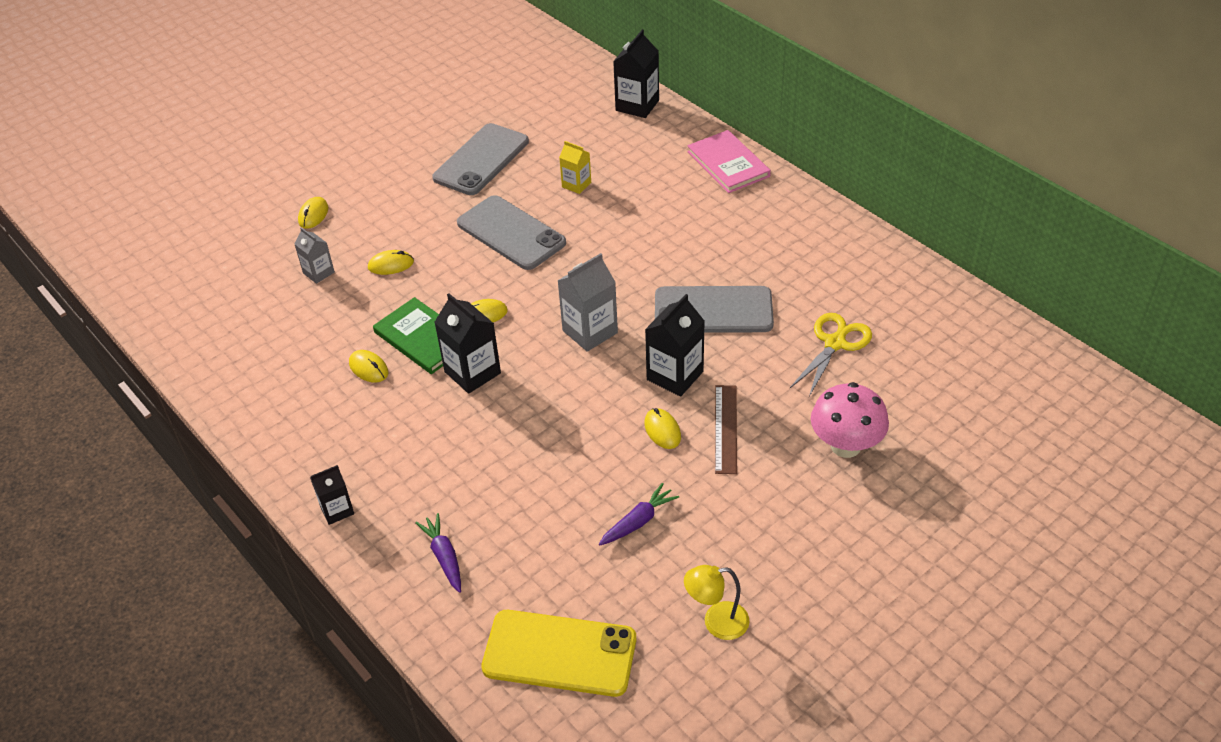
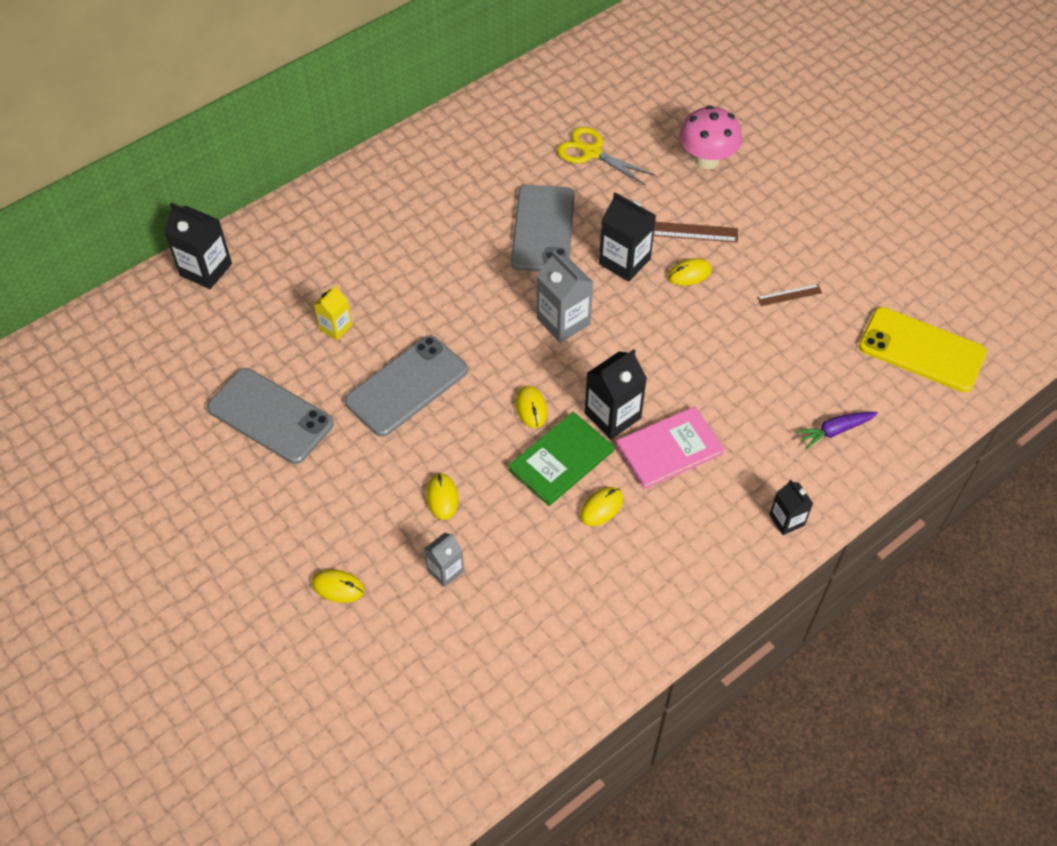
camera: 90 degrees left, 10 degrees up
yellow phone [481,610,636,697] -> yellow phone turned 75 degrees counterclockwise [859,307,987,392]
purple carrot [599,483,679,546] -> brown ruler [757,284,822,306]
yellow lamp [684,565,750,640] -> none
pink book [687,130,771,193] -> pink book moved to [616,406,725,489]

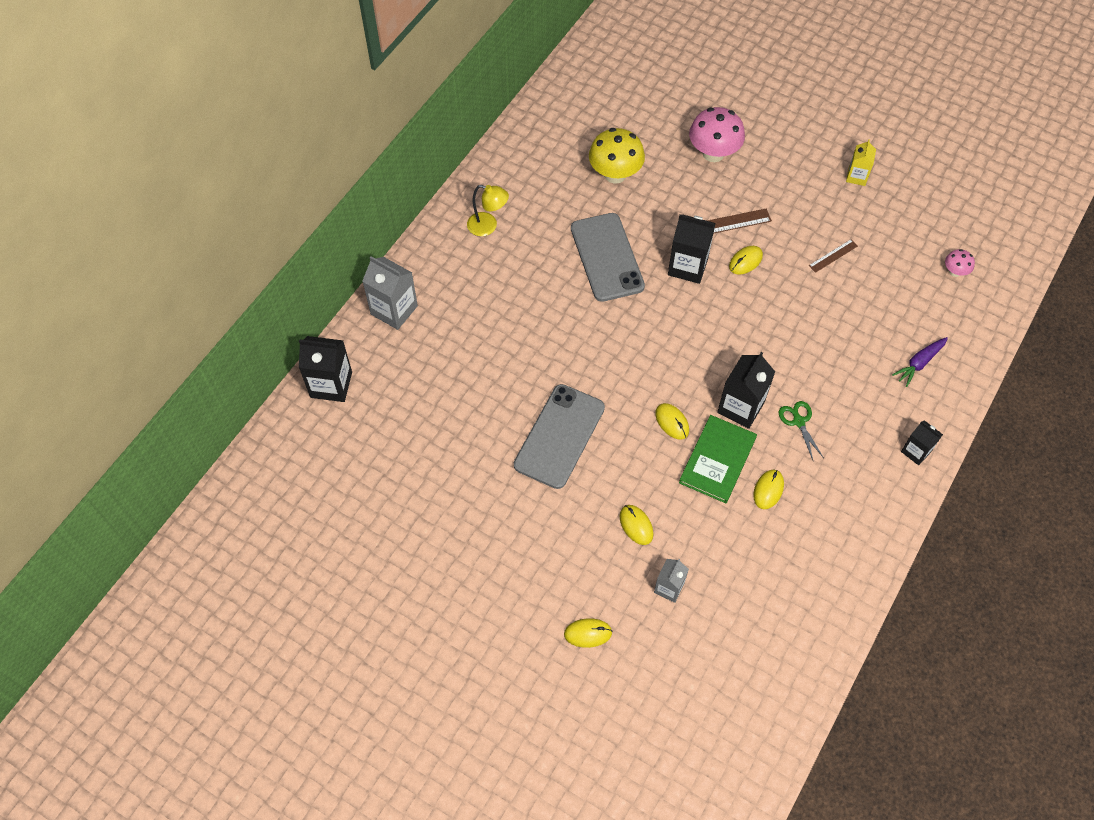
camera: 20 degrees left, 5 degrees up
grey phone [207,368,334,464] -> none
yellow carton [314,285,352,341] -> yellow carton moved to [846,140,876,186]
grey carton [537,250,593,343] -> grey carton moved to [362,256,418,330]
yellow scissors [557,127,655,186] -> yellow mushroom [589,128,645,184]
pink book [616,406,725,489] -> green scissors [779,401,824,460]
yellow phone [859,307,987,392] -> pink mushroom [945,249,975,277]
none -> yellow lamp [467,185,509,236]

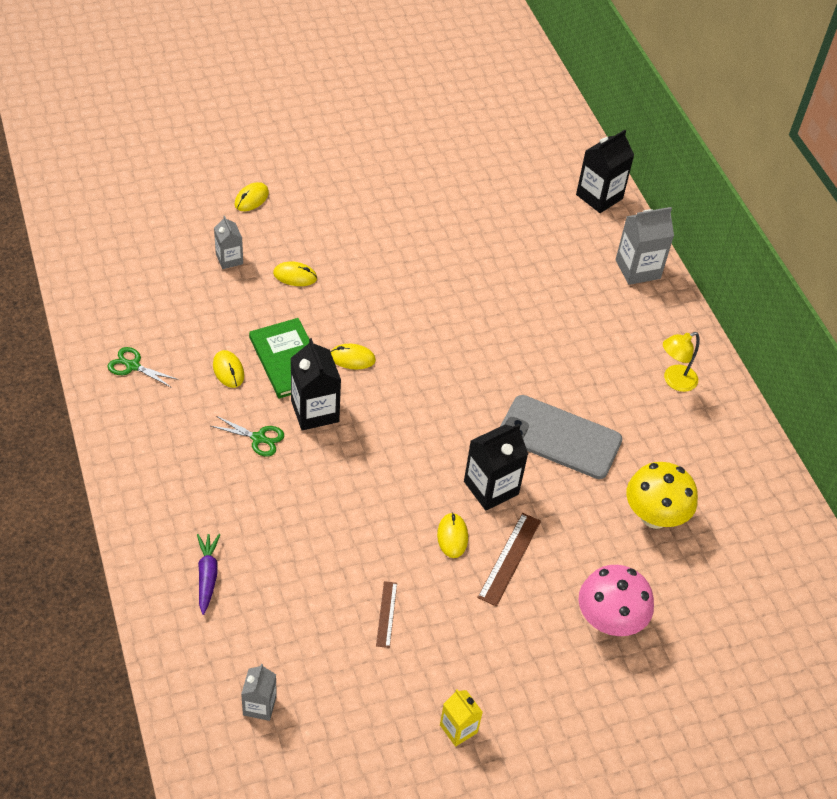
camera: 125 degrees right, 10 degrees down
grey phone [514,384,605,489] -> none
black carton [901,420,943,465] -> none
pink mushroom [945,249,975,277] -> grey carton [241,664,277,721]
none -> green scissors [107,347,179,388]

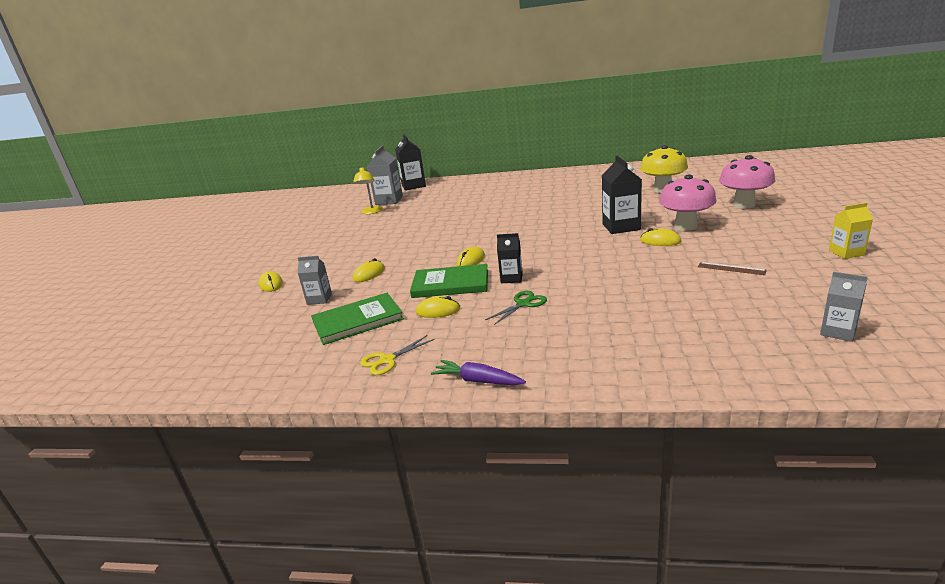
camera: 55 degrees left, 25 degrees down
green scissors [107,347,179,388] -> yellow scissors [360,335,434,375]
purple carrot [197,534,220,615] -> purple carrot moved to [431,360,526,385]
black carton [291,338,341,431] -> black carton [497,233,523,283], size x0.61
brown ruler [477,513,541,606] -> pink mushroom [659,174,717,231]
grey phone [500,395,623,479] -> none
grey carton [615,207,674,285] -> grey carton moved to [367,145,403,205]
yellow lamp [663,332,700,392] -> yellow lamp moved to [353,167,383,214]
none -> green book [311,293,404,345]

